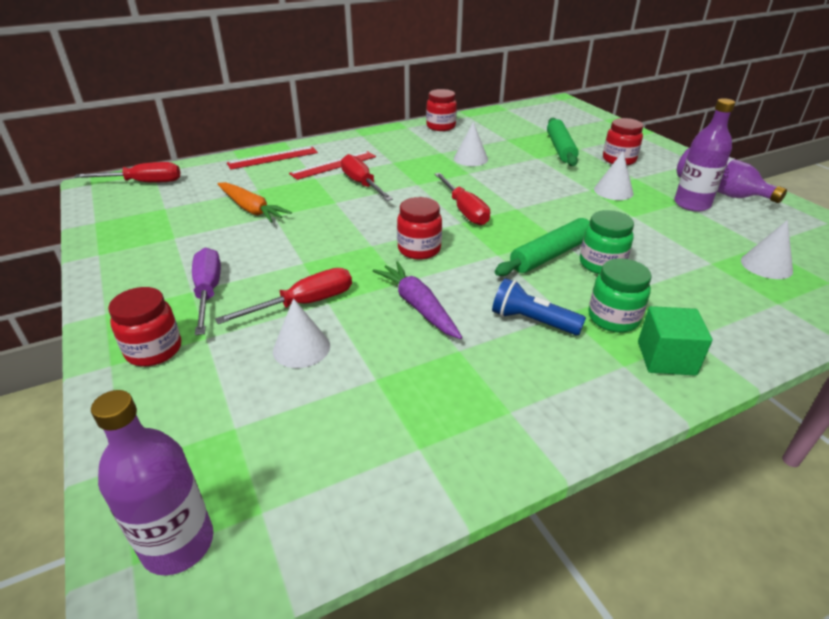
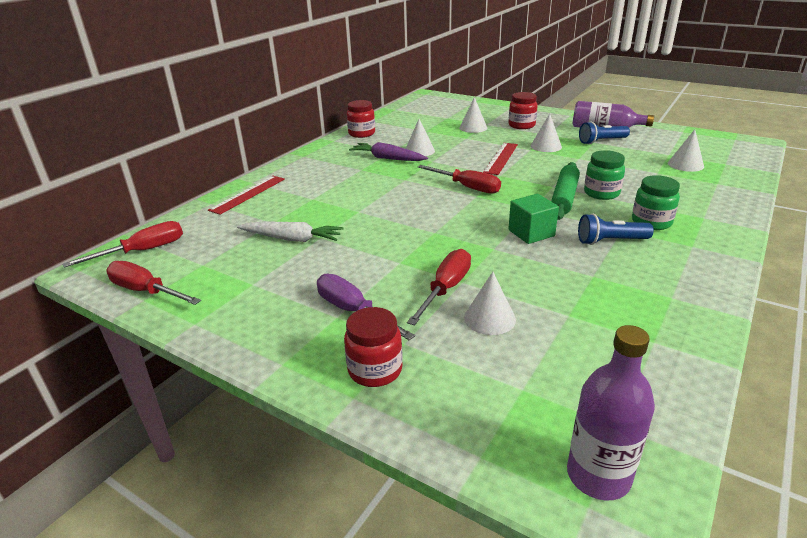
camera: 30 degrees left, 5 degrees down
orange carrot [218,182,292,223] -> white carrot [237,221,344,242]
red ruler [289,151,376,180] -> red ruler moved to [483,143,518,175]
red screwdriver [341,154,393,201] -> red screwdriver moved to [106,261,201,305]
purple carrot [373,261,462,339] -> purple carrot moved to [349,142,428,161]
red jar [397,197,442,260] -> none
green rolling pin [547,118,578,166] -> white cone [459,97,487,133]
green cube [638,306,713,376] -> green cube moved to [508,194,559,244]
purple bottle [674,98,735,212] -> blue flashlight [579,122,630,144]

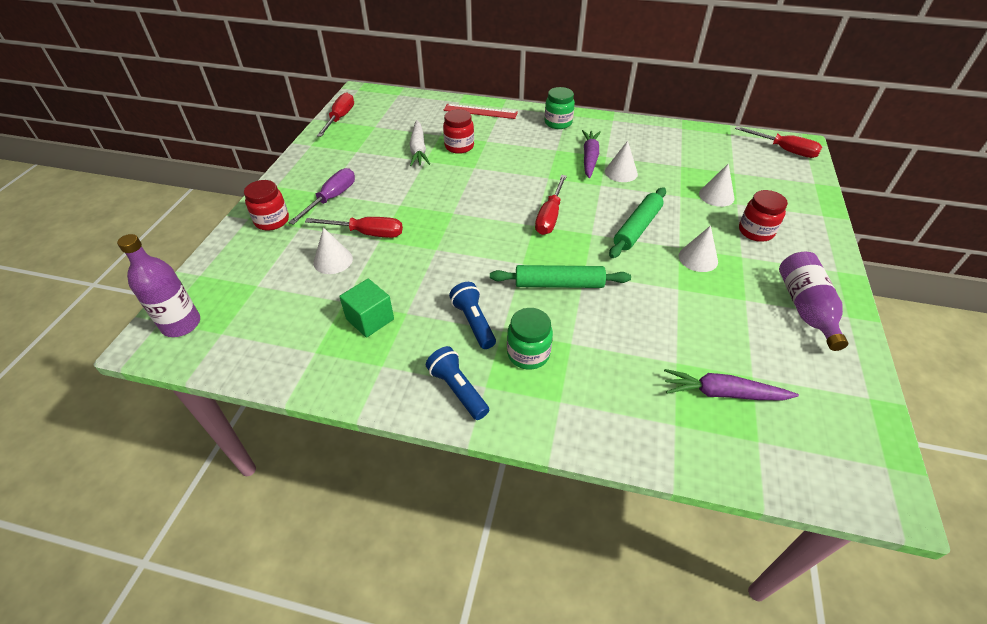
camera: 70 degrees right, 15 degrees up
red screwdriver [63,221,183,268] -> red screwdriver moved to [735,126,822,158]
red jar [347,100,375,138] -> red jar moved to [443,109,474,154]
red ruler [483,143,518,175] -> green rolling pin [609,187,666,258]
green cube [508,194,559,244] -> green cube moved to [339,279,394,338]
blue flashlight [579,122,630,144] -> blue flashlight moved to [426,346,489,420]
green jar [584,150,625,200] -> green jar moved to [544,87,575,129]
white cone [668,129,704,172] -> purple carrot [664,369,799,400]

